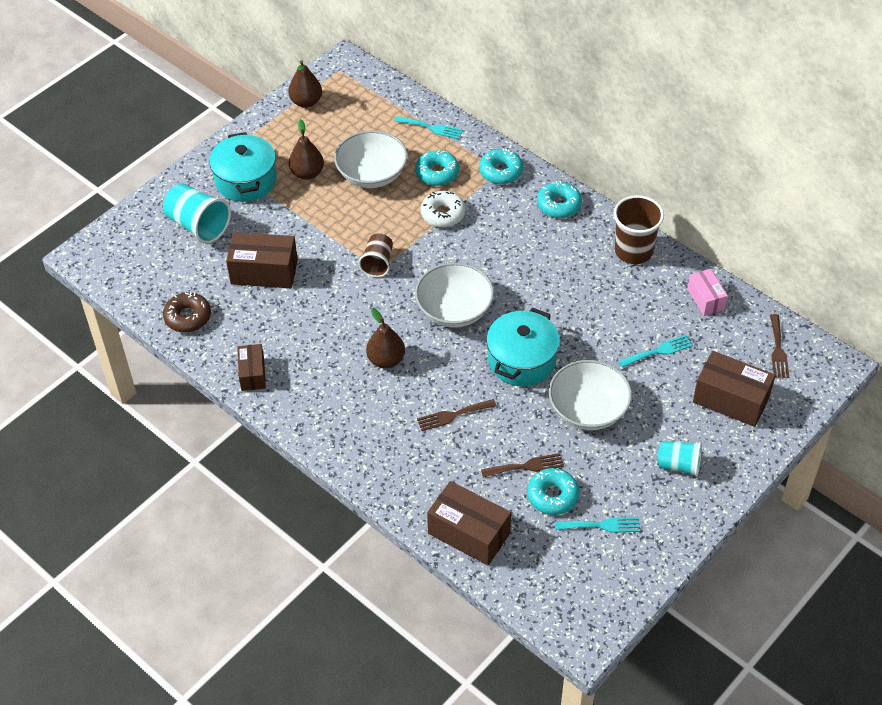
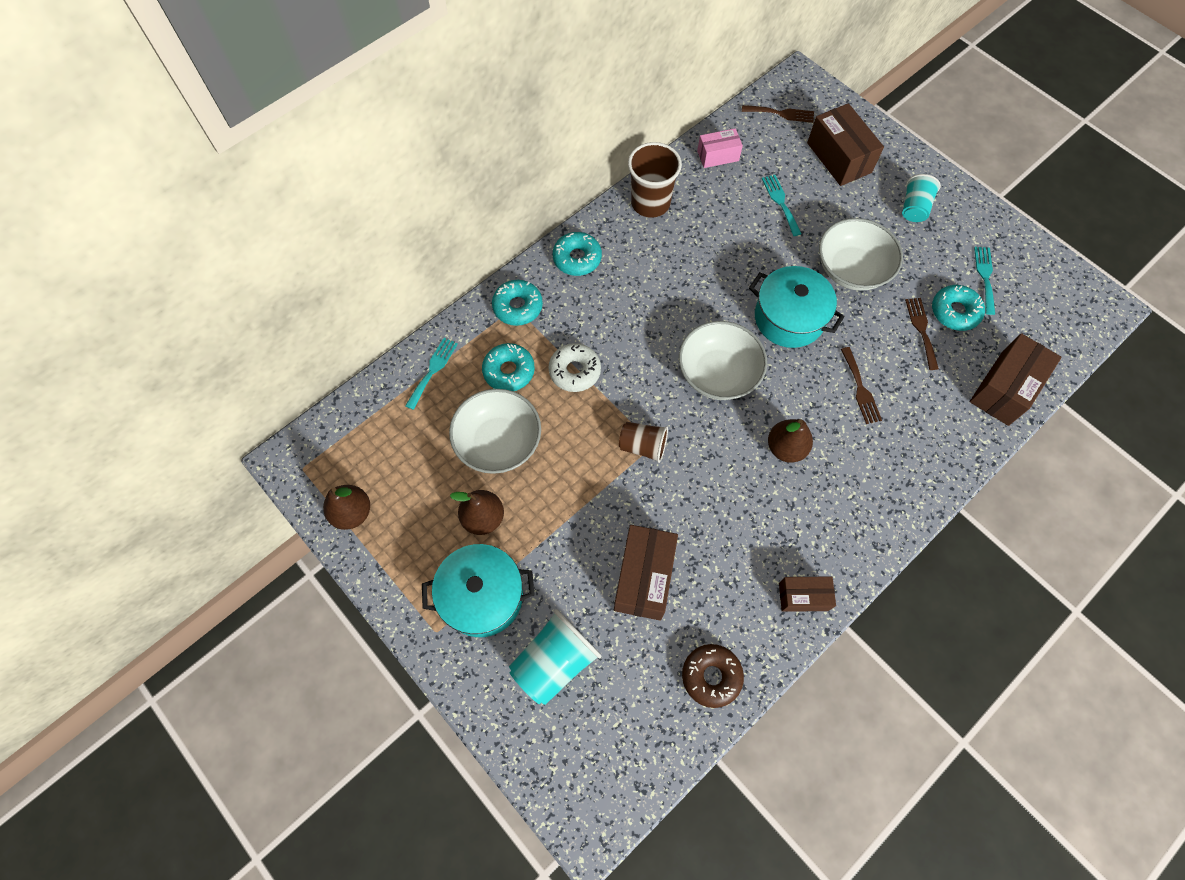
camera: 85 degrees left, 15 degrees up
brown box [693,351,775,427] -> brown box turned 60 degrees counterclockwise [807,103,884,186]

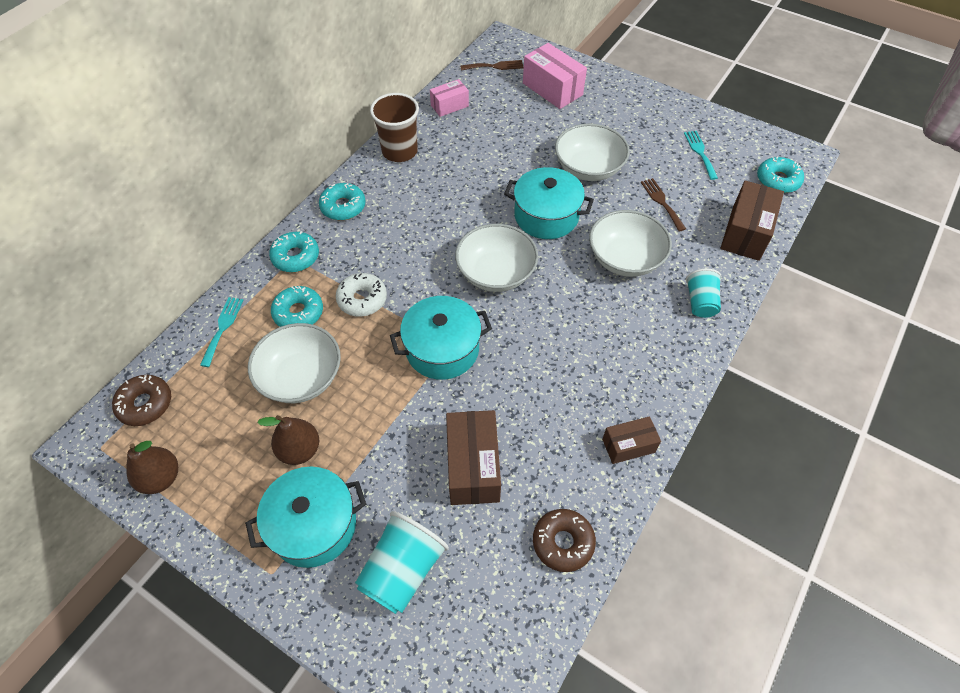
camera: 15 degrees left, 10 degrees down
brown cup [619,422,668,463] -> turquoise pot [390,296,492,380]
turquoise fork [762,175,801,236] -> none
brown pear [768,419,813,463] -> none
brown box [807,103,884,186] -> pink box [523,43,587,109]
brown fork [841,347,882,424] -> white bowl [589,210,672,277]
turquoise cup [902,174,941,222] -> turquoise cup moved to [686,268,722,318]
turquoise donut [932,285,985,331] -> turquoise donut moved to [757,157,804,193]
none -> brown donut [112,375,171,426]

